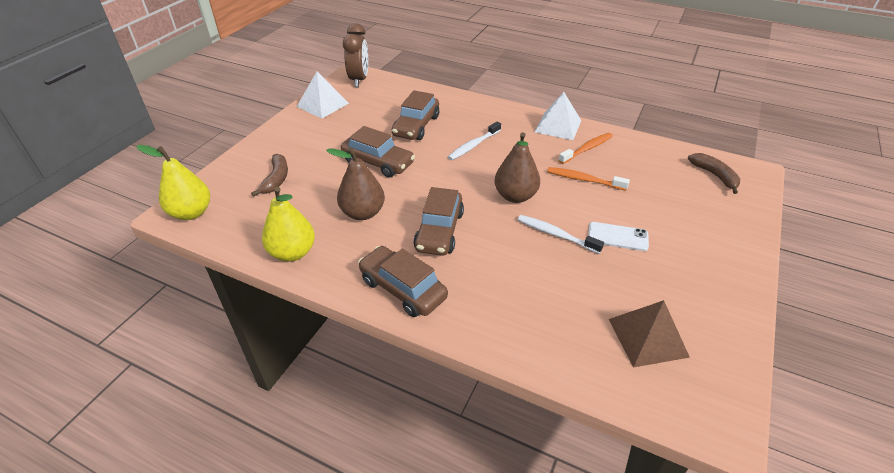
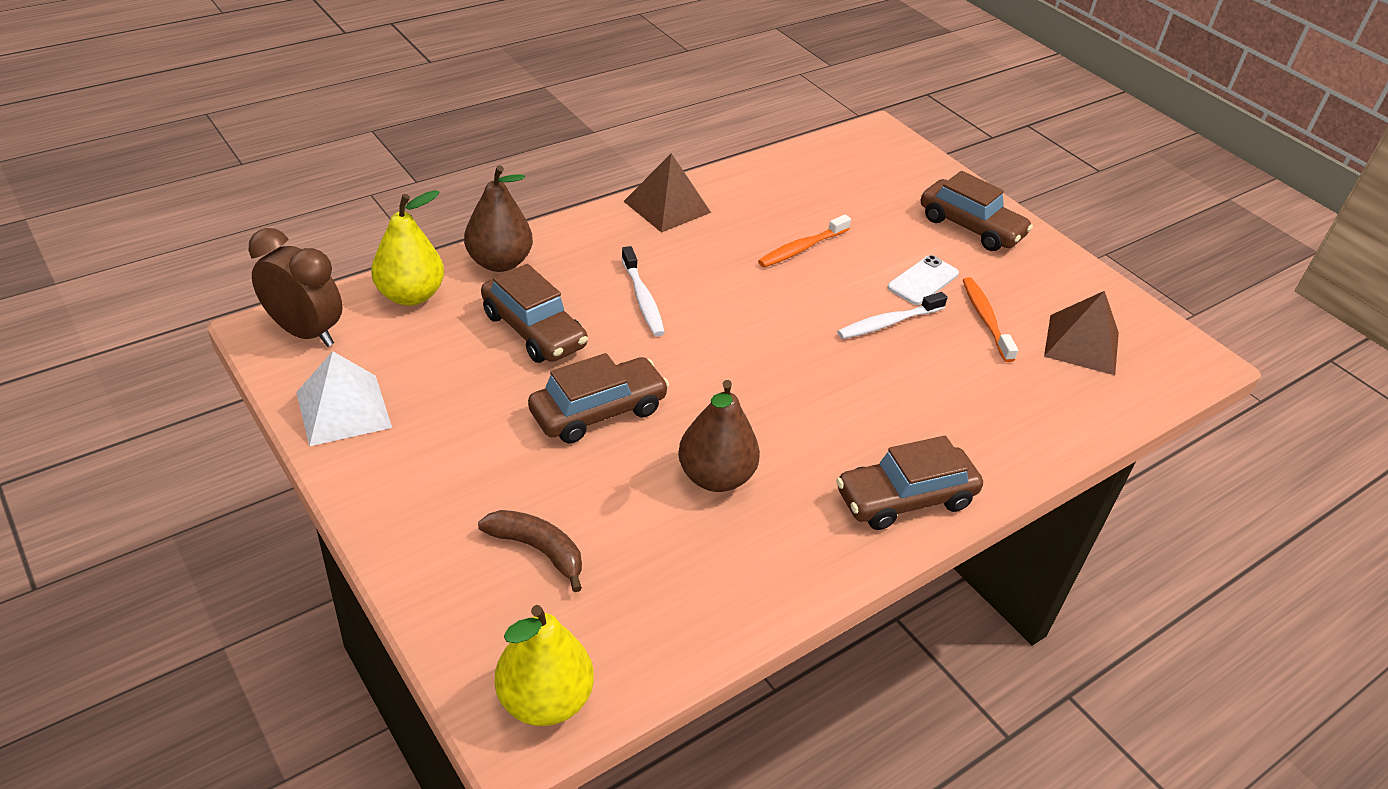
camera: 65 degrees left, 0 degrees up
yellow pear [262,187,315,262] -> yellow pear moved to [371,190,444,306]
brown car [413,187,464,256] -> brown car moved to [921,171,1033,251]
brown pear [495,132,540,203] -> brown pear moved to [464,165,533,272]
white pyramid [535,92,581,140] -> brown pyramid [624,153,711,233]
orange toothbrush [558,133,613,164] -> orange toothbrush moved to [963,277,1018,362]
brown banana [688,153,740,194] -> none

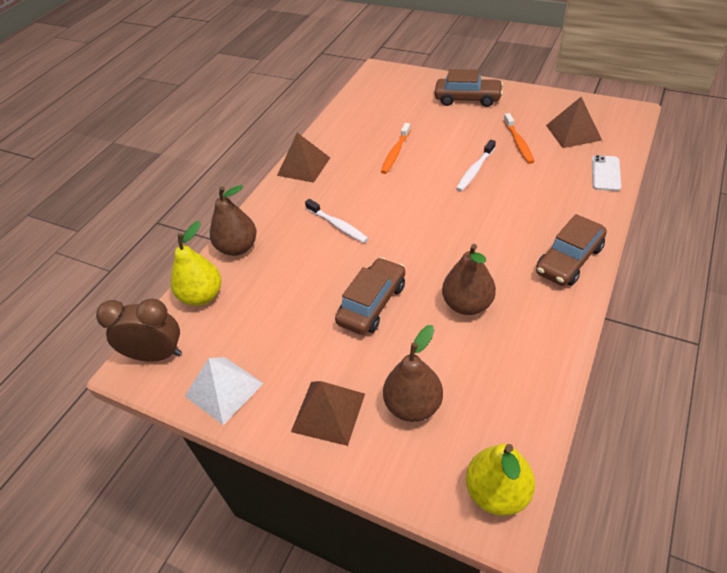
camera: 20 degrees left, 5 degrees up
brown banana [478,510,582,592] -> brown pear [383,325,443,422]
brown car [481,264,588,363] -> none
white phone [888,255,959,305] -> white phone moved to [592,155,621,191]
orange toothbrush [963,277,1018,362] -> orange toothbrush turned 150 degrees counterclockwise [504,113,535,164]
none -> brown pyramid [291,381,365,446]

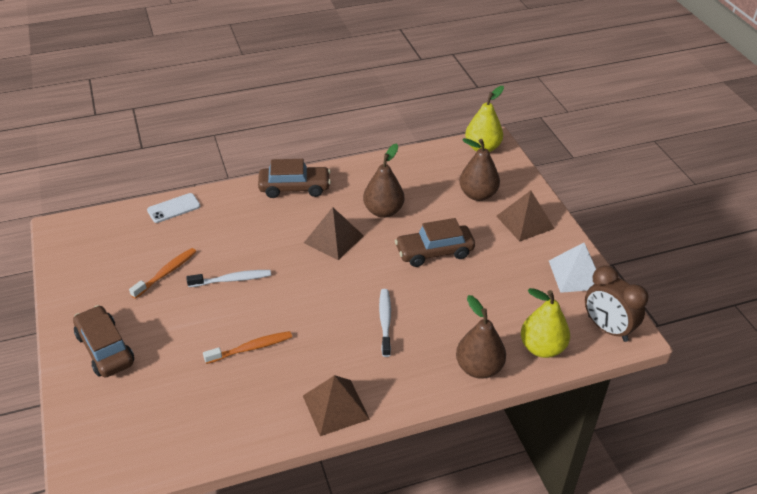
camera: 140 degrees left, 5 degrees down
brown pyramid [546,97,602,148] -> brown pyramid moved to [304,207,364,260]

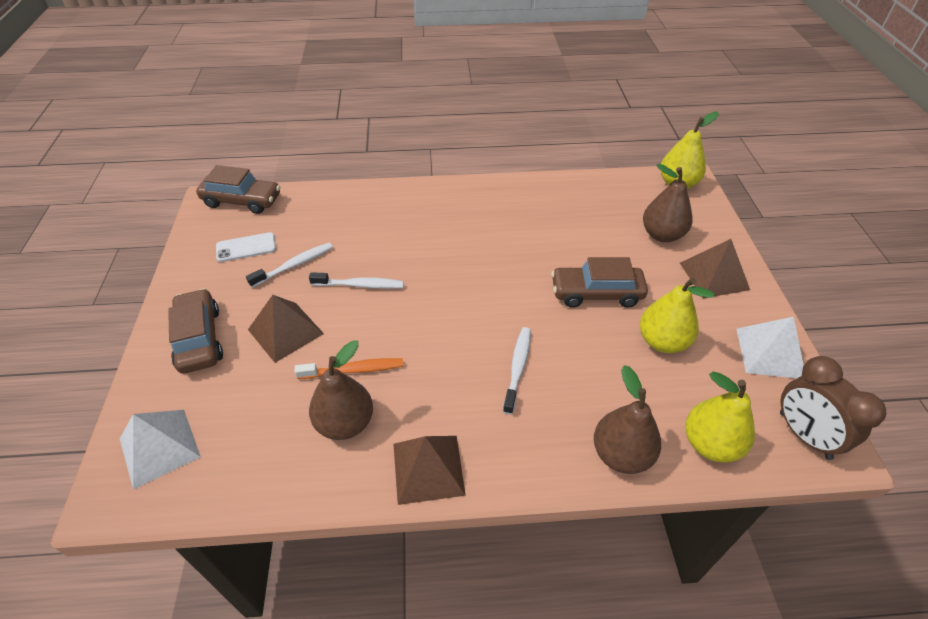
camera: 15 degrees right, 5 degrees up
orange toothbrush [129,248,196,299] -> white toothbrush [246,243,333,288]
white phone [147,193,200,223] -> white phone moved to [216,232,276,262]
brown car [258,159,331,198] -> brown car moved to [196,165,280,214]
brown pyramid [304,207,364,260] -> brown pyramid moved to [248,295,324,363]
brown pear [363,144,404,218] -> brown pear moved to [309,340,373,440]
none -> white pyramid [120,410,201,490]
none -> yellow pear [640,278,715,353]

